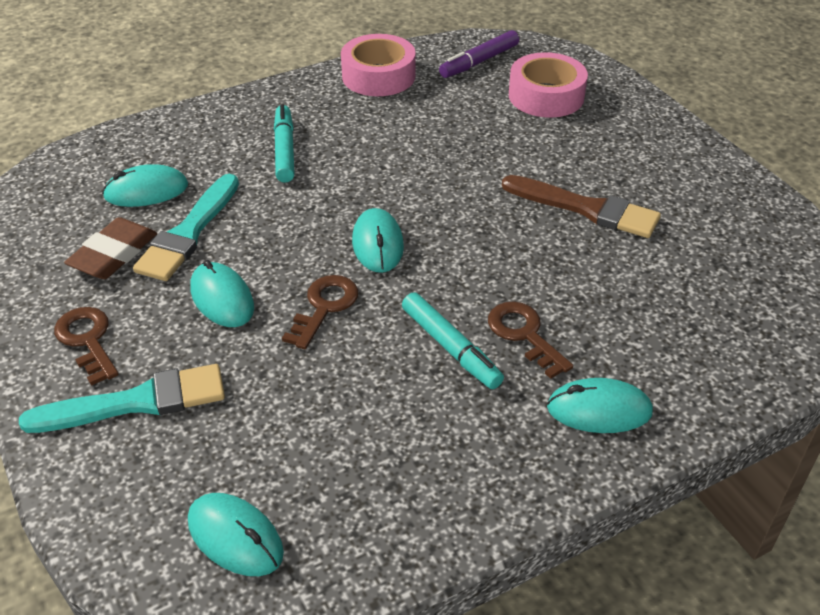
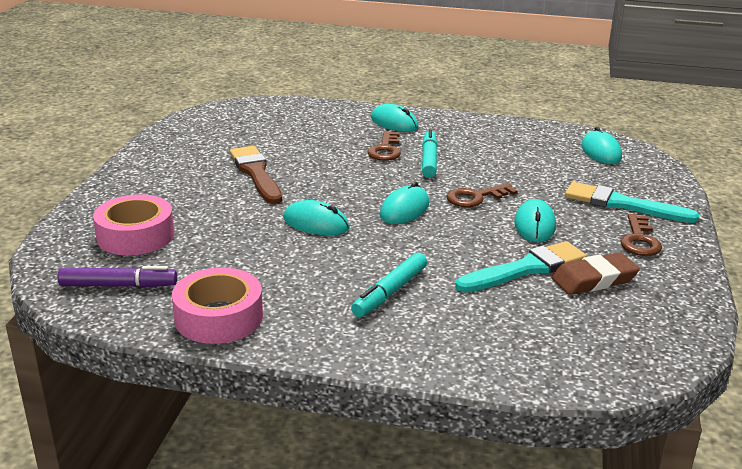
camera: 140 degrees left, 15 degrees down
turquoise mouse [102,164,188,207] -> turquoise mouse moved to [283,200,349,235]

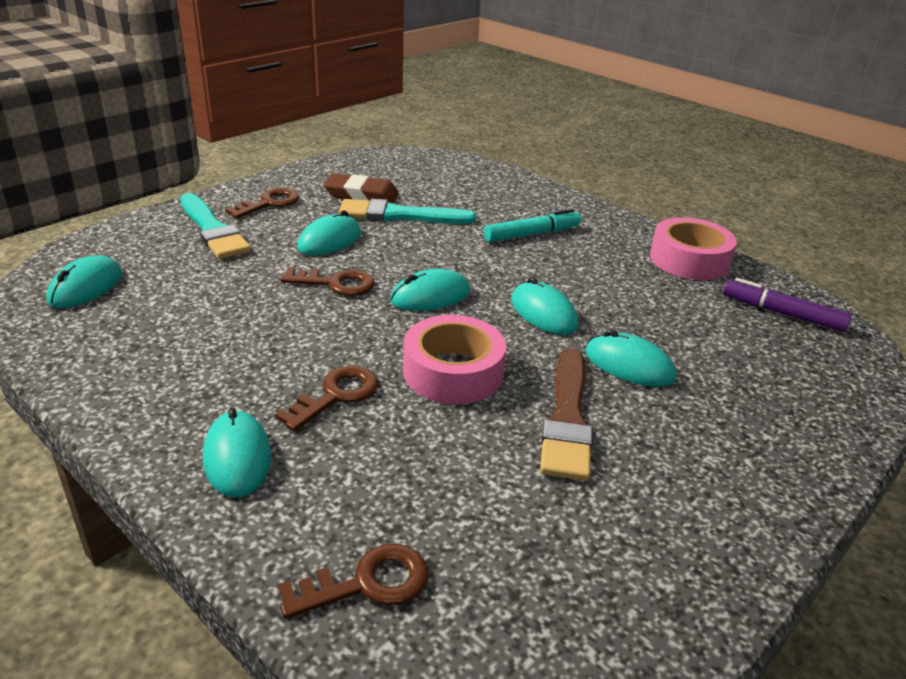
camera: 150 degrees left, 5 degrees up
pink tape [93,194,174,255] -> pink tape moved to [403,315,506,404]
turquoise marker [422,129,438,178] -> none
none -> brown key [278,544,429,619]
none -> turquoise mouse [585,329,676,387]

